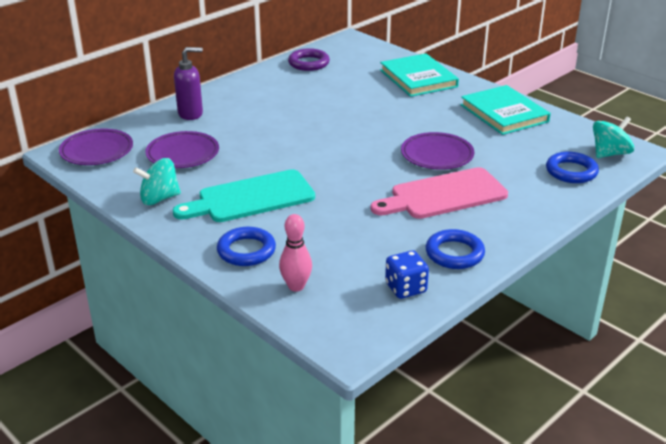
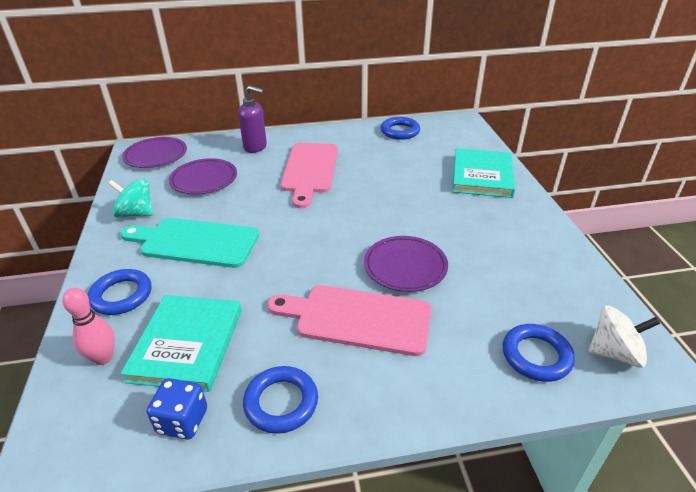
camera: 35 degrees right, 5 degrees up
purple ring [288,48,330,71] -> blue ring [381,117,420,140]
turquoise book [460,85,551,135] -> turquoise book moved to [120,295,242,392]
turquoise spinning top [593,117,634,158] -> white spinning top [589,305,660,367]
none -> pink cutting board [281,143,338,208]

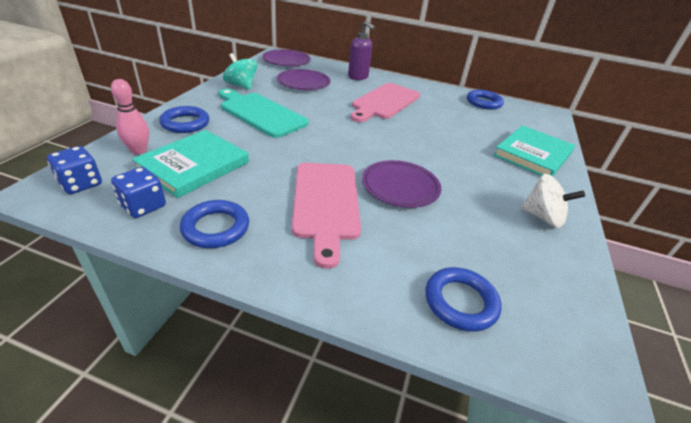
camera: 25 degrees right, 0 degrees up
pink cutting board [267,285,432,356] -> pink cutting board turned 135 degrees counterclockwise [292,163,361,269]
white spinning top [589,305,660,367] -> white spinning top moved to [521,174,585,228]
none -> blue dice [47,146,102,194]

